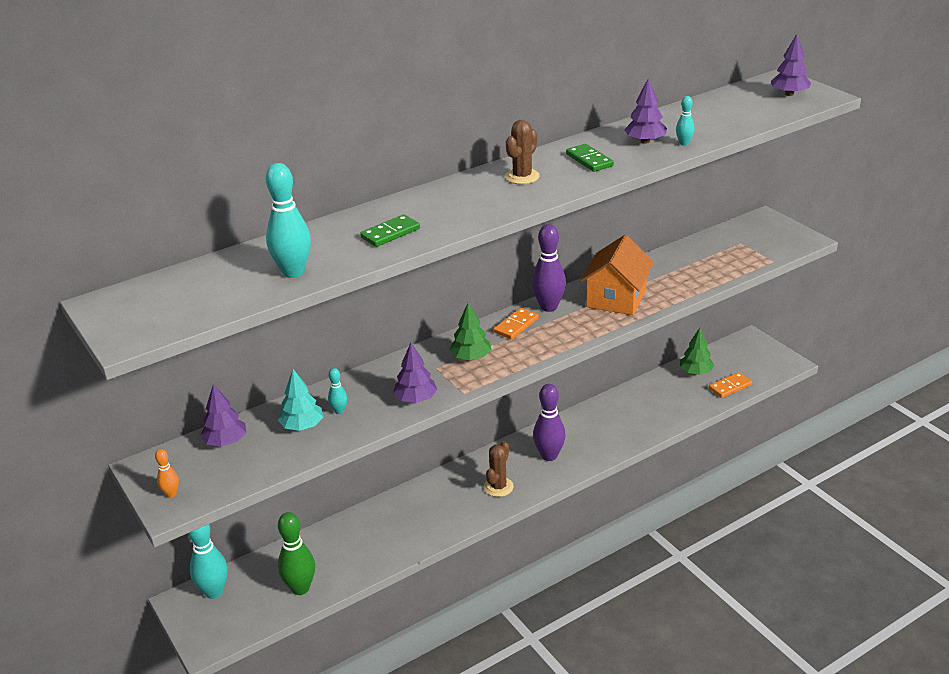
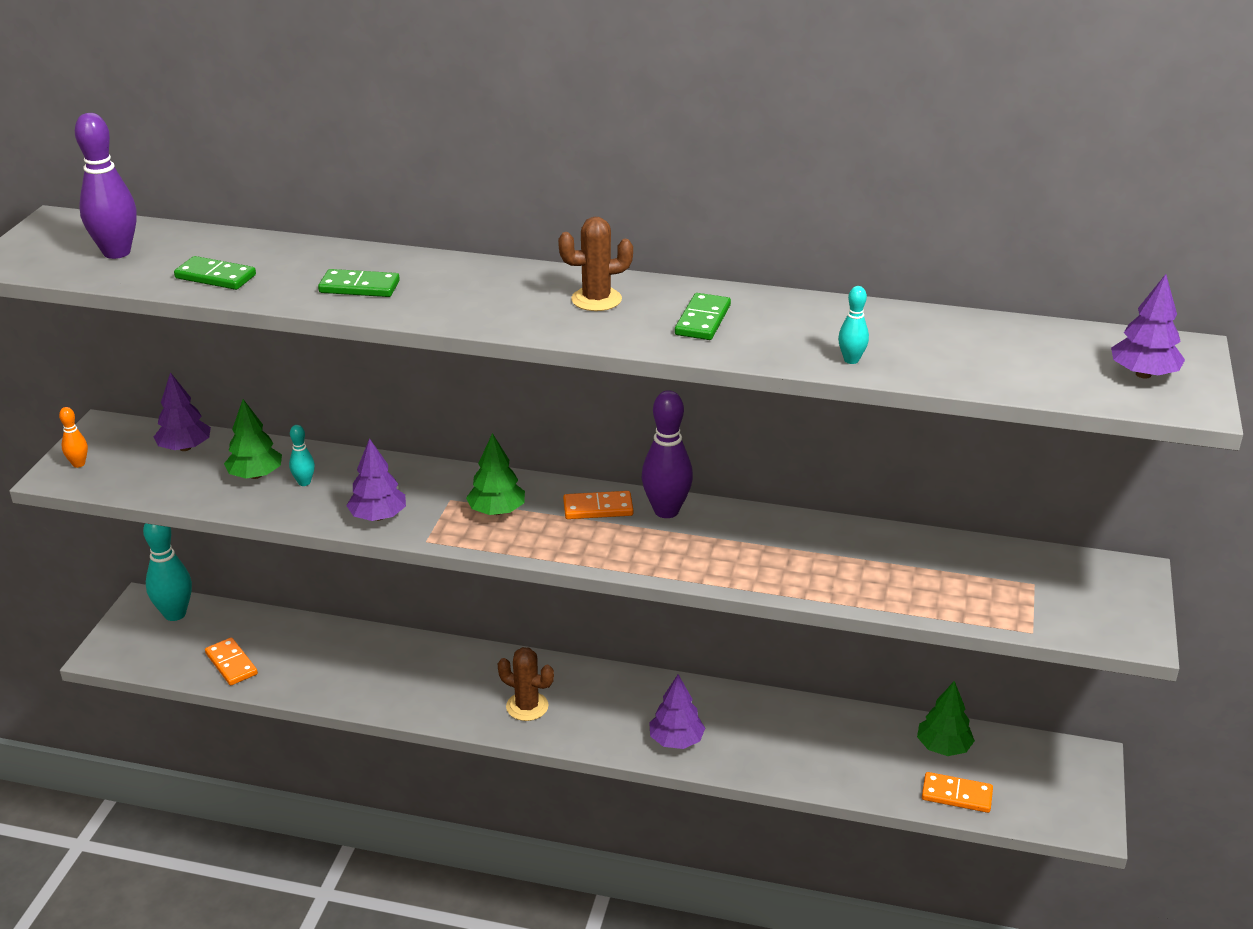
camera: 45 degrees right, 0 degrees up
turquoise bowling pin [265,163,311,278] -> green domino [174,256,256,290]
turquoise tree [278,369,323,431] -> green tree [224,399,282,479]
green bowling pin [278,512,315,595] -> orange domino [205,637,258,686]
brown cactus [484,441,514,497] -> brown cactus turned 45 degrees clockwise [498,647,554,721]
purple bowling pin [533,384,566,461] -> purple bowling pin moved to [75,113,137,259]
orange house [580,235,654,315] -> none
purple tree [624,78,667,144] -> purple tree moved to [649,674,705,749]

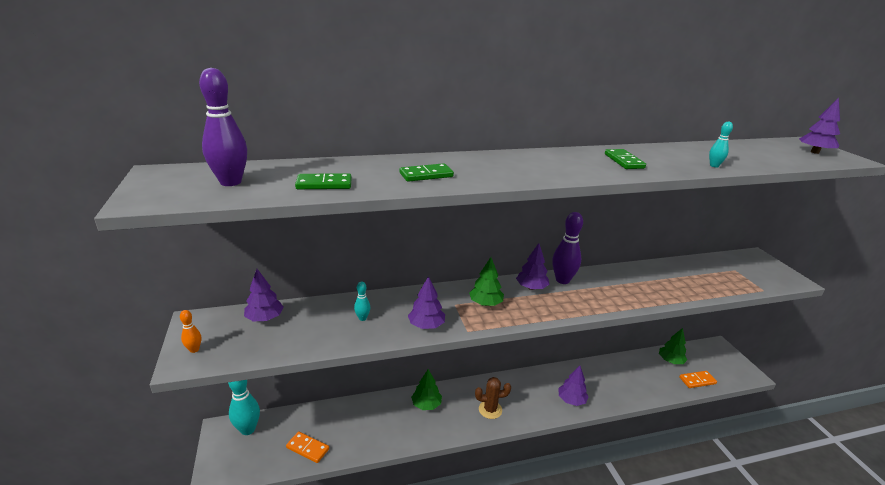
camera: 30 degrees left, 5 degrees down
green tree [224,399,282,479] -> green tree moved to [411,369,442,410]
brown cactus [558,217,633,311] -> none
orange domino [563,491,633,519] -> purple tree [516,243,550,290]

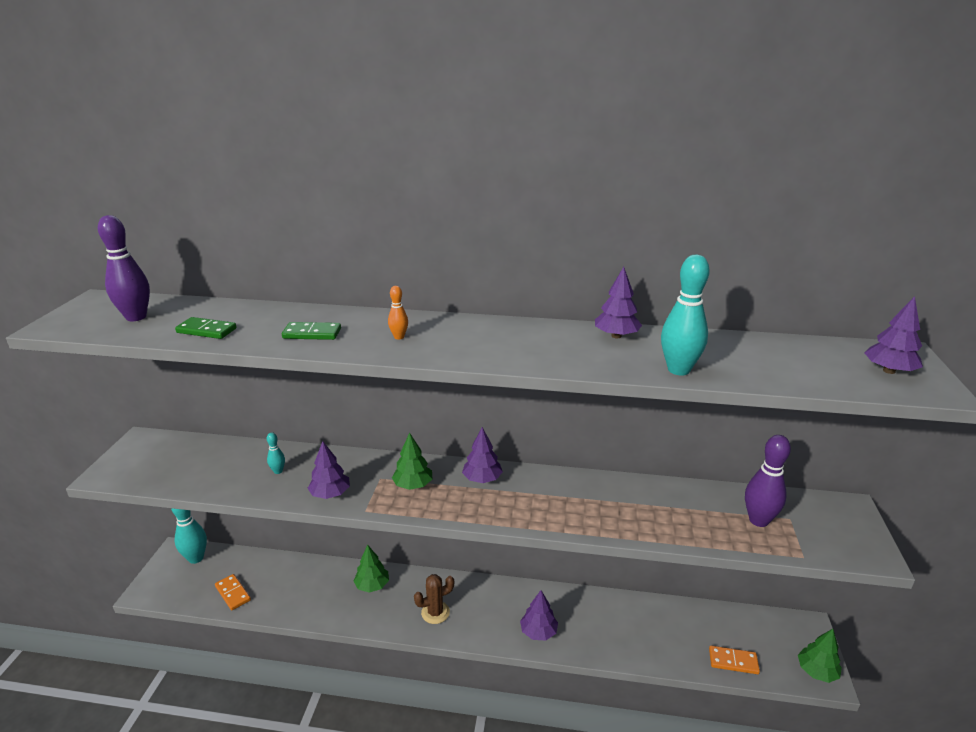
camera: 25 degrees right, 0 degrees up
orange bowling pin [180,310,201,353] -> orange bowling pin moved to [388,286,408,340]
purple tree [244,269,284,321] -> purple tree moved to [595,267,642,338]
brown cactus [475,377,511,419] -> brown cactus turned 45 degrees counterclockwise [414,574,454,624]
purple bowling pin [552,212,583,284] -> purple bowling pin moved to [745,435,791,527]
green domino [605,149,646,169] -> none
green tree [659,328,687,364] -> green tree moved to [798,629,842,683]
turquoise bowling pin [709,122,733,168] -> turquoise bowling pin [661,255,710,376], size x2.00

